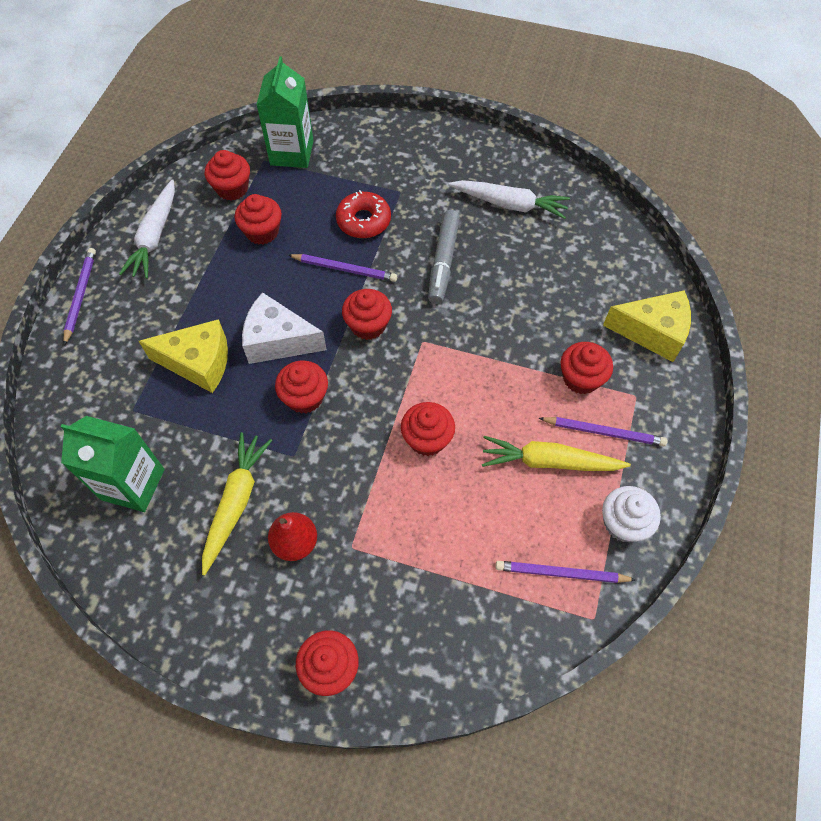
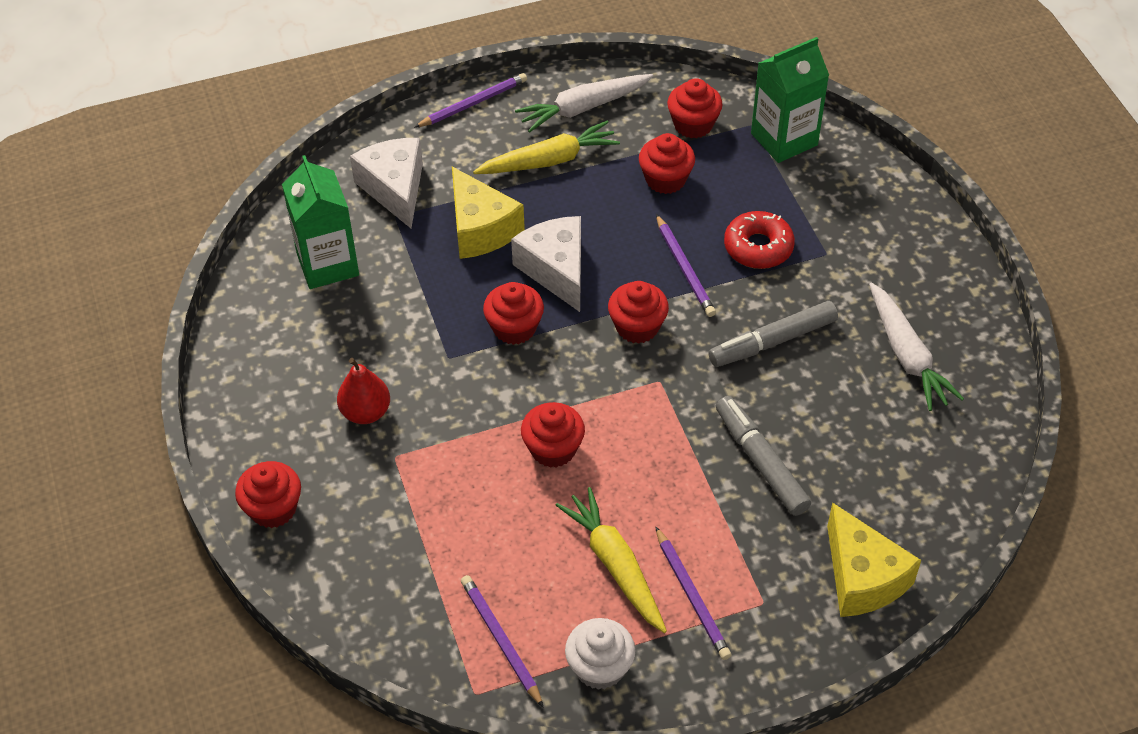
camera: 55 degrees right, 10 degrees down
yellow carrot [202,432,272,575] -> yellow carrot moved to [473,121,620,174]
red cupcake [561,342,613,394] -> none
none -> white cheese [350,138,423,228]
none -> grey marker [716,396,811,516]

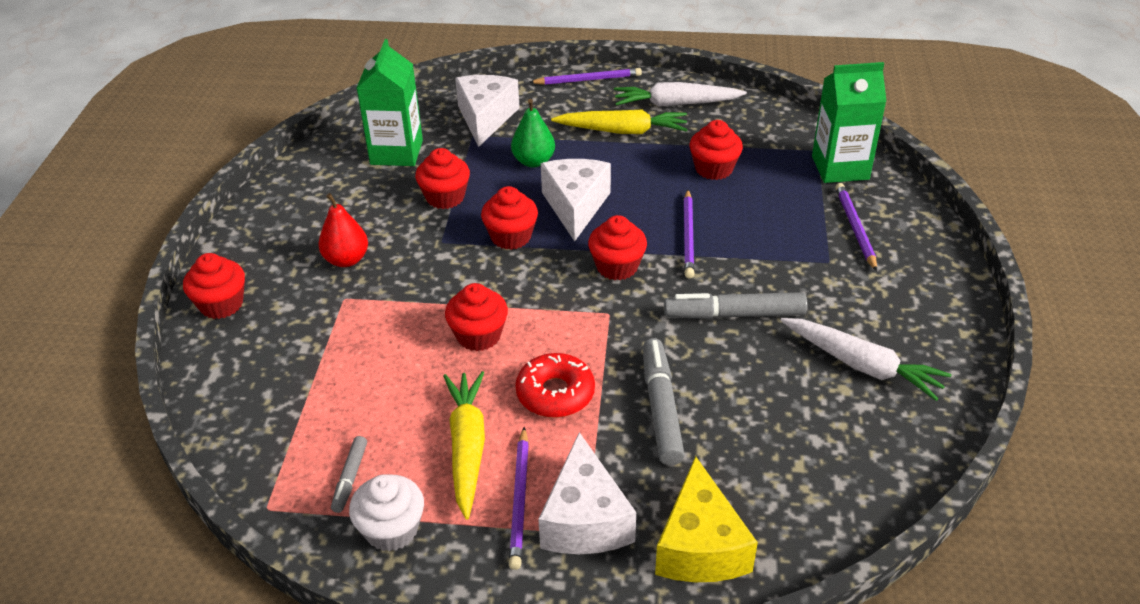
camera: 25 degrees right, 10 degrees down
yellow cheese [452,167,525,259] -> green pear [511,99,555,168]
purple pencil [461,575,544,708] -> purple pencil moved to [835,183,877,271]
red cupcake [667,78,723,138] -> red cupcake moved to [415,148,470,209]
red donut [724,211,795,269] -> red donut moved to [515,353,595,418]
white carrot [869,282,964,411] -> white carrot turned 60 degrees counterclockwise [780,318,951,401]
none -> grey marker [331,436,367,513]
none -> white cheese [538,432,636,554]

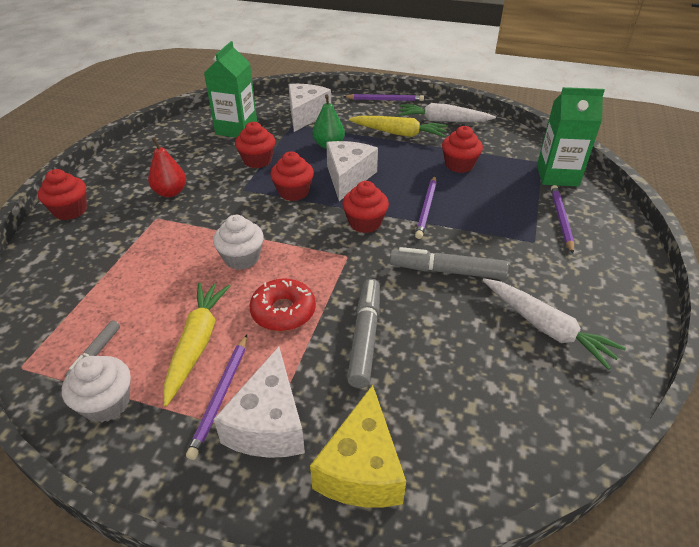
camera: 10 degrees right, 0 degrees up
red cupcake [445,283,508,351] -> white cupcake [213,215,264,270]

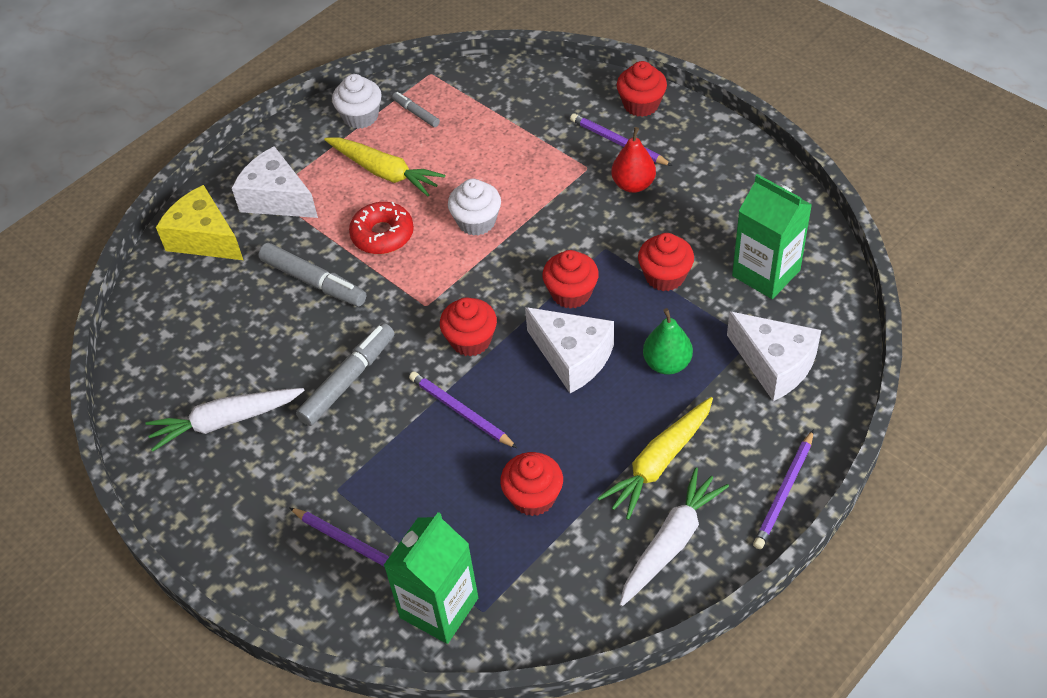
camera: 120 degrees right, 10 degrees up
purple pencil [186,335,247,460] -> purple pencil moved to [570,113,672,166]

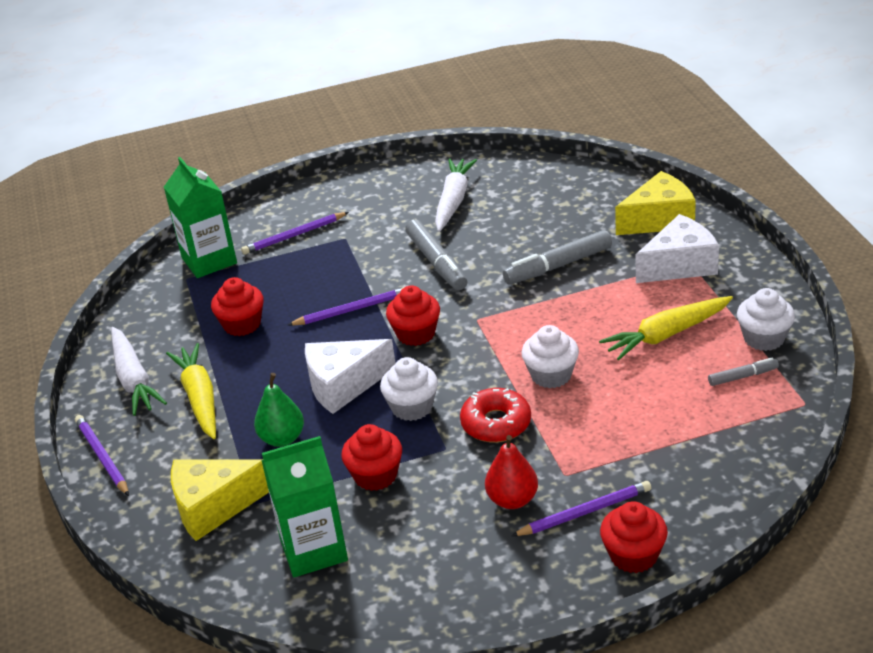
camera: 120 degrees right, 15 degrees down
red donut [349,202,414,254] -> red donut moved to [460,388,531,443]
red cupcake [542,250,599,309] -> white cupcake [380,357,438,421]
white cheese [727,311,821,401] -> yellow cheese [171,460,269,541]

